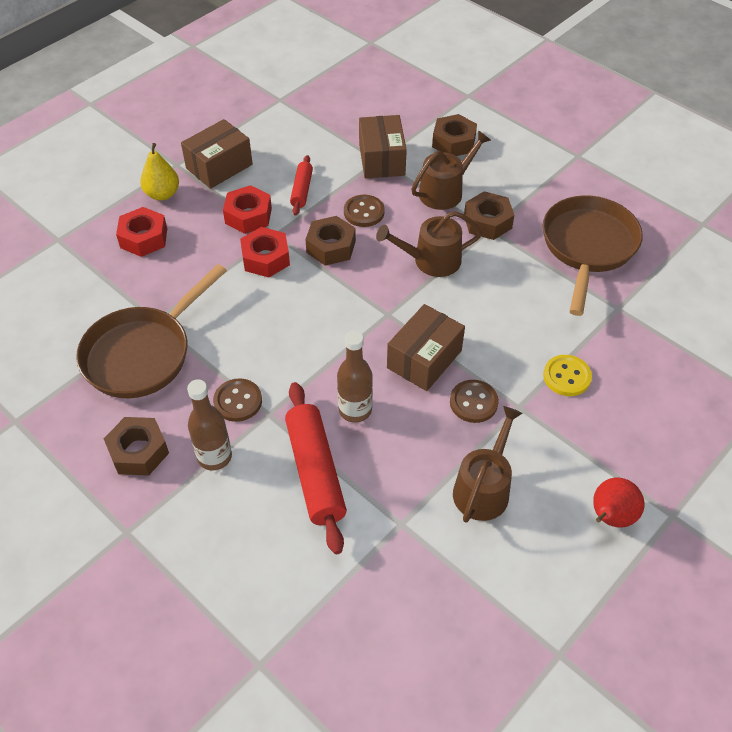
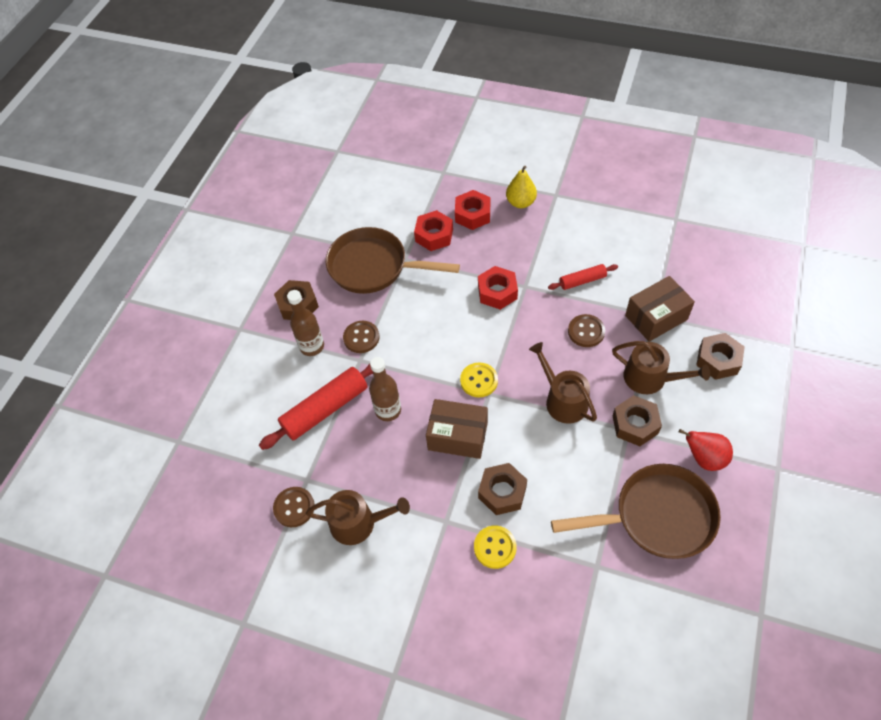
camera: 70 degrees right, 5 degrees up
brown box [181,119,253,189] -> none
red nut [223,185,272,234] -> red nut moved to [414,210,453,251]
brown nut [305,216,356,266] -> brown nut moved to [478,463,527,515]
brown button [450,380,499,423] -> brown button moved to [273,487,315,527]
red pear [593,478,644,528] -> red pear moved to [679,429,733,471]
none -> yellow button [460,362,498,398]

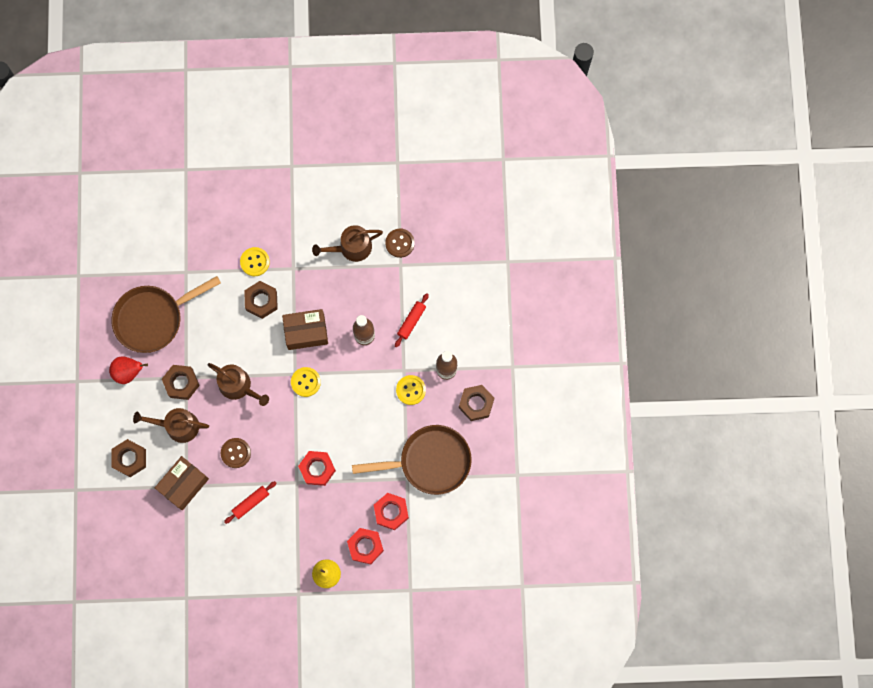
camera: 155 degrees right, 20 degrees up
red rolling pin [259,364,373,450] -> red rolling pin [395,293,429,347], size x0.55
brown button [343,321,379,353] -> yellow button [396,375,426,405]

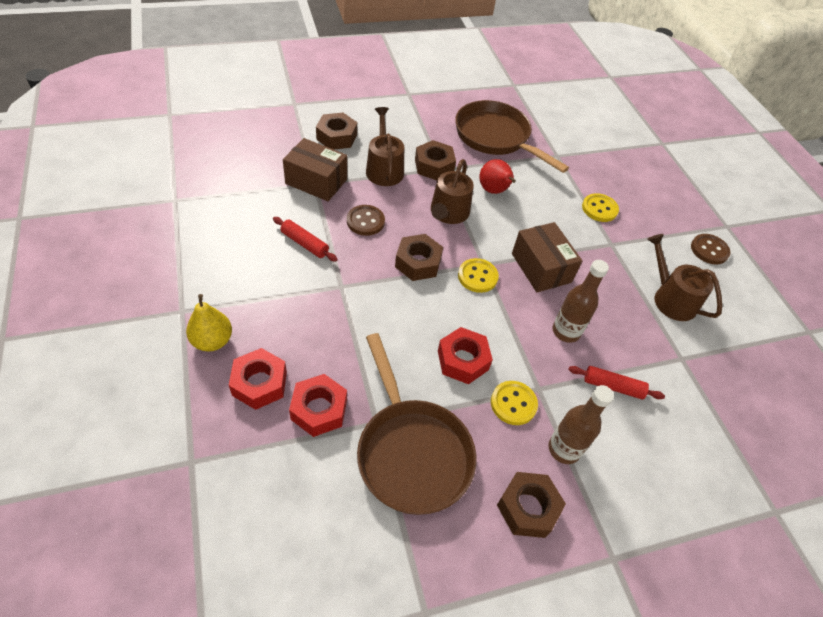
camera: 70 degrees right, 25 degrees down
red pear [109,356,148,384] -> red pear moved to [479,159,516,194]
brown nut [244,281,278,319] -> brown nut moved to [395,234,443,281]
red nut [298,451,336,486] -> red nut moved to [438,327,493,384]
brown button [385,229,415,258] -> brown button moved to [691,234,730,265]

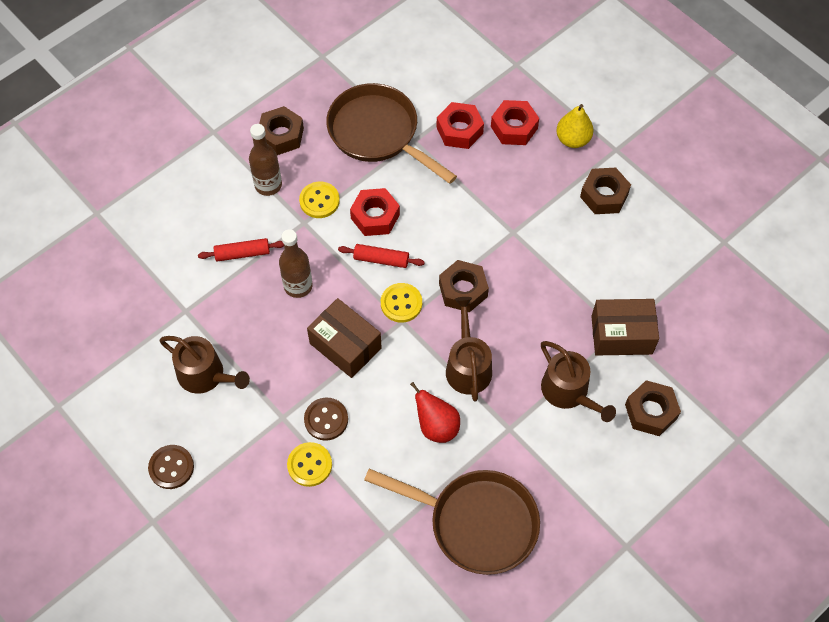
camera: 160 degrees right, 10 degrees up
red rolling pin [273,217,338,262] -> red rolling pin moved to [338,244,425,268]
brown button [347,205,385,236] -> brown button moved to [304,398,348,441]
brown nut [415,140,456,180] -> brown nut moved to [580,168,631,214]

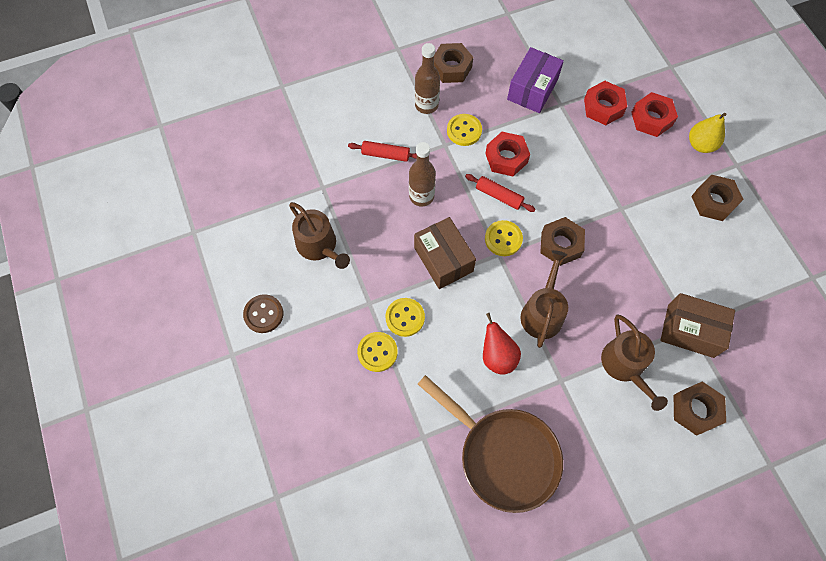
camera: 20 degrees right, 5 degrees up
brown button [304,398,348,441] -> yellow button [385,298,425,337]
brown pan [326,83,457,184] -> purple box [507,47,564,113]

